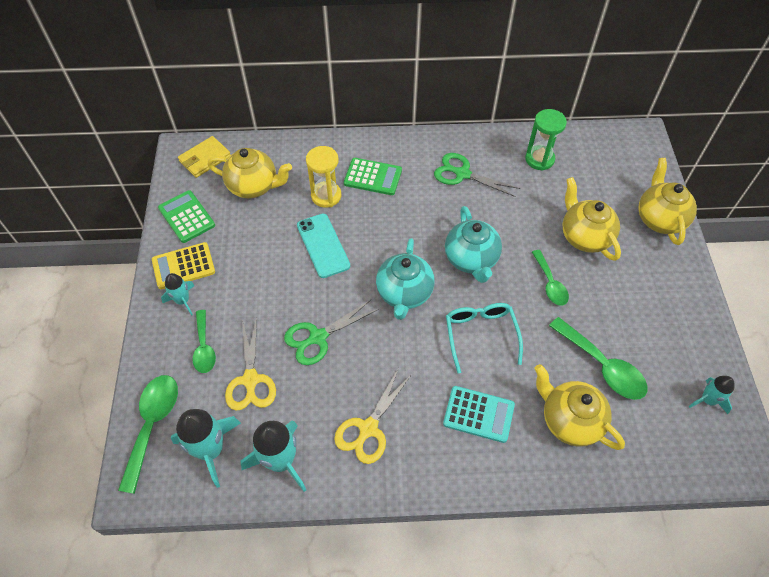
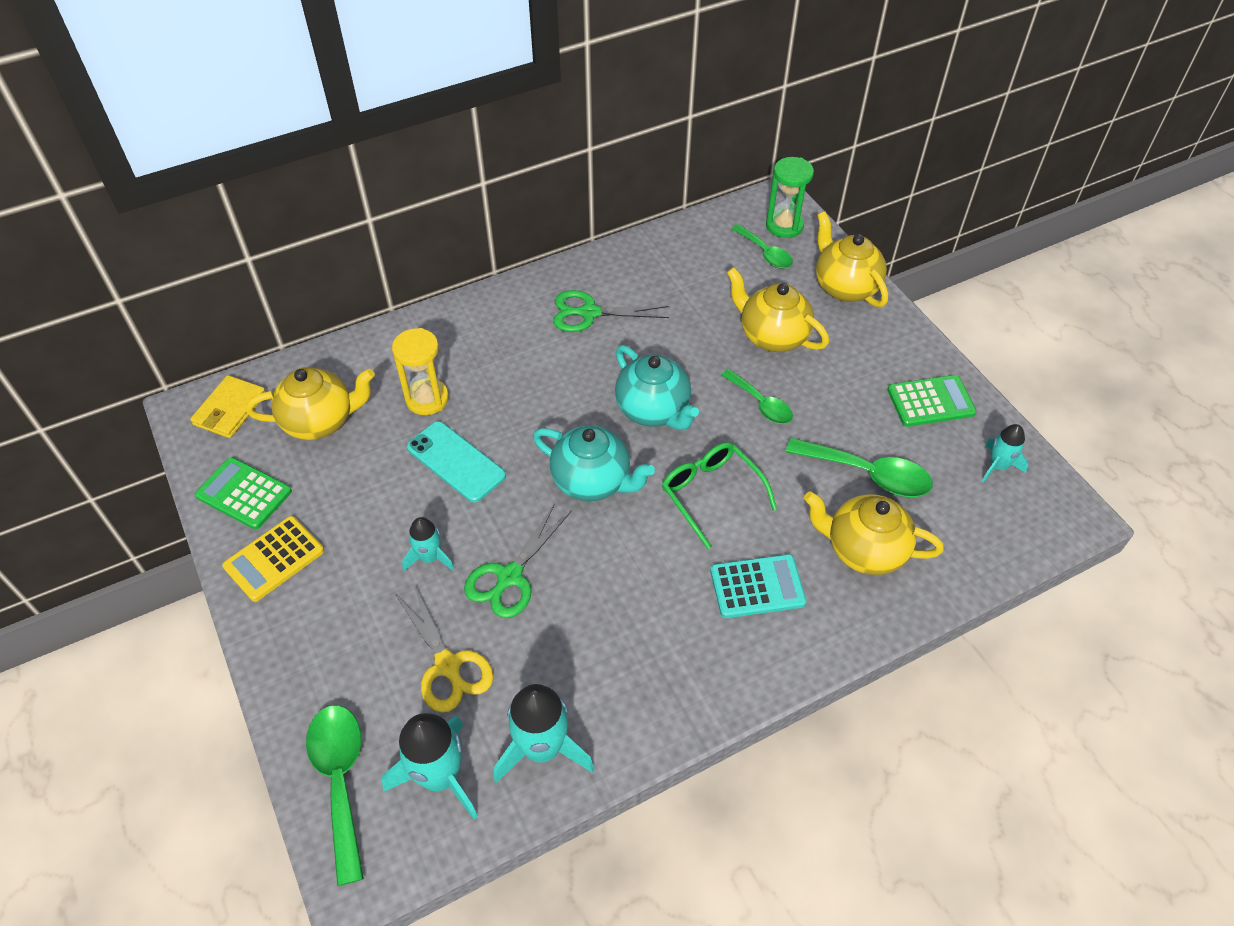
camera: 25 degrees left, 5 degrees down
turquoise rocket [161,273,195,316] -> turquoise rocket moved to [402,517,454,571]
green spoon [193,310,216,373] -> green spoon moved to [731,224,793,269]
yellow scissors [334,368,412,464] -> none
green calculator [344,158,402,195] -> green calculator moved to [887,375,976,427]
turquoise teapot [376,238,434,320] -> turquoise teapot turned 45 degrees counterclockwise [533,426,655,501]
turquoise glasses [446,303,523,373] -> green glasses [662,442,777,549]
green hourglass [525,109,567,171] -> green hourglass moved to [766,157,814,238]

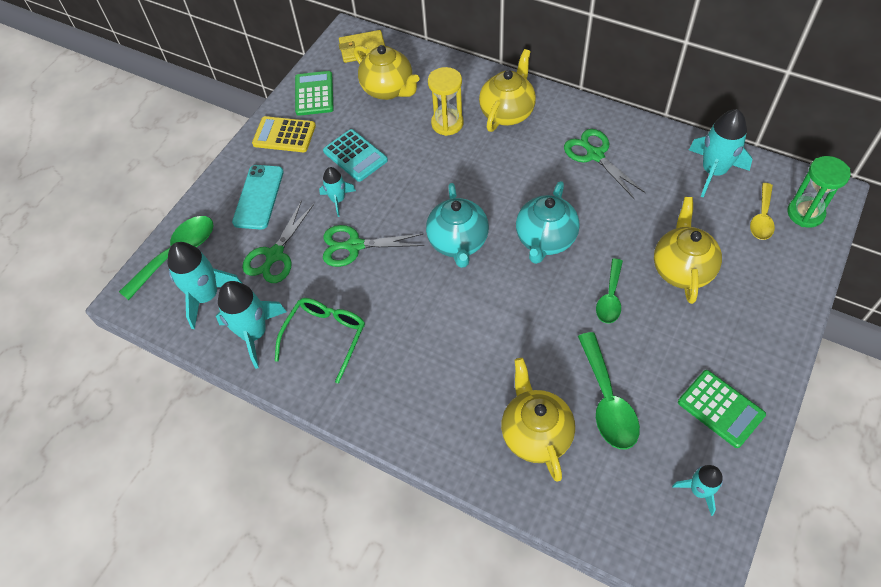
camera: 60 degrees right, 5 degrees up
yellow scissors [395,585,493,712] -> green scissors [242,200,314,283]
turquoise phone [407,421,506,502] -> turquoise phone moved to [232,165,284,230]
green glasses [662,442,777,549] -> green glasses moved to [275,298,365,384]
turquoise calculator [710,554,807,618] -> turquoise calculator moved to [323,129,388,182]
green spoon [731,224,793,269] -> yellow spoon [750,183,775,240]
yellow teapot [816,212,888,307] -> yellow teapot moved to [479,49,536,132]
none -> turquoise rocket [689,109,752,197]

